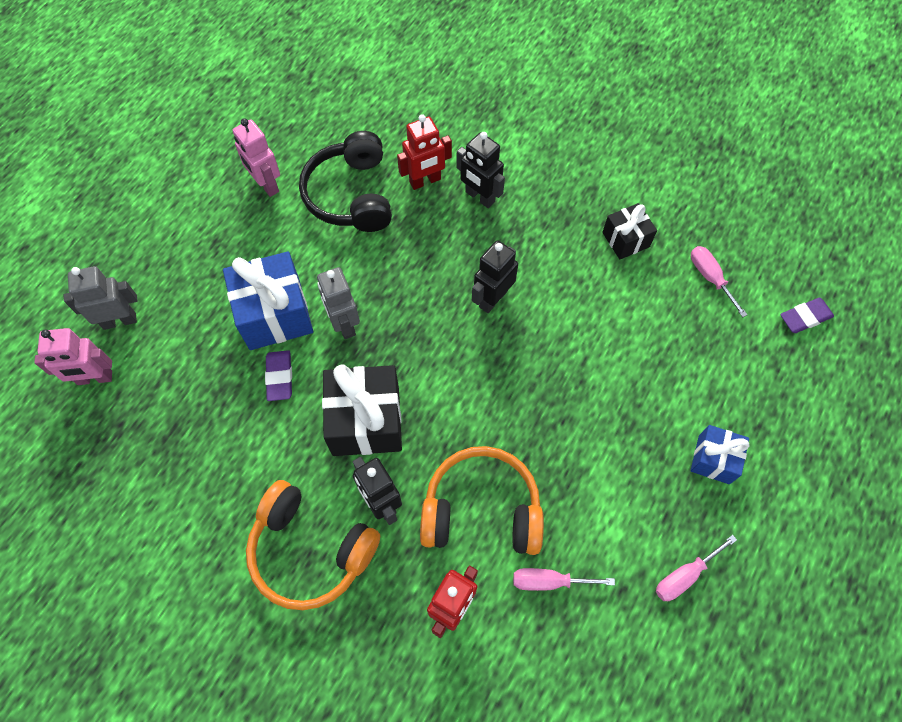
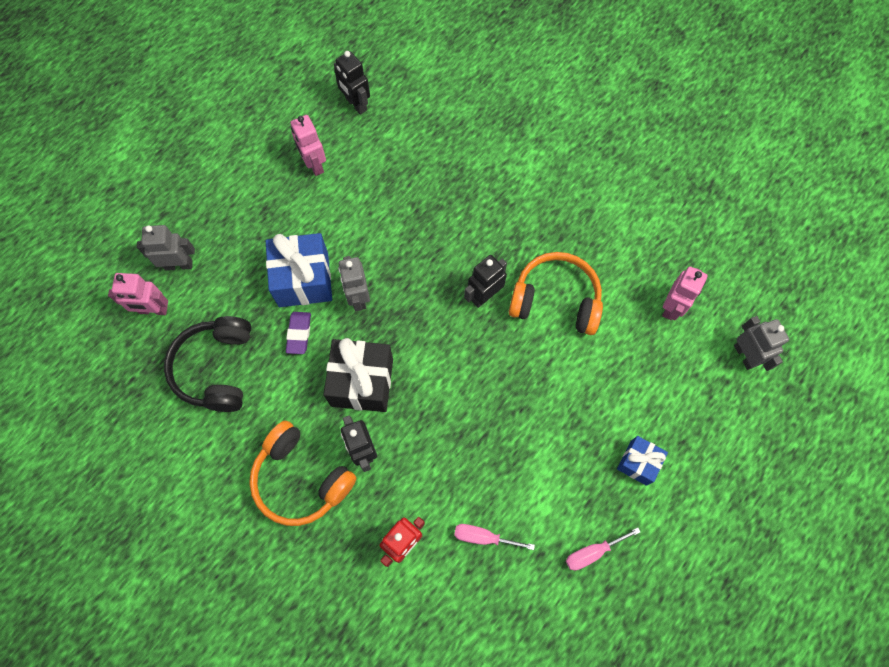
camera: 10 degrees right, 5 degrees up
black headphones [299,131,392,232] -> black headphones moved to [164,316,251,412]
red robot [397,114,452,190] -> none
orange headphones [420,446,544,555] -> orange headphones moved to [509,252,603,335]
black robot [456,132,505,208] -> black robot moved to [334,51,370,115]
black gift [602,203,657,259] -> none
pink screwdriver [691,246,747,317] -> pink robot [662,266,708,321]
purple eraser [780,298,834,333] -> grey robot [734,316,789,371]

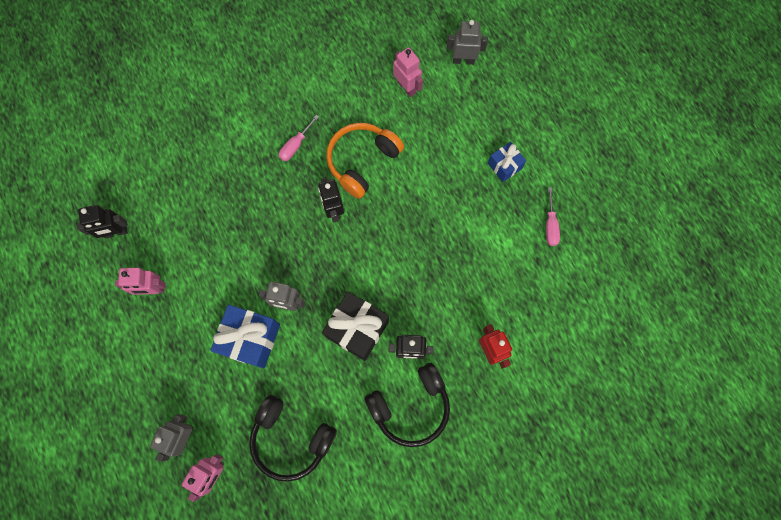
camera: 65 degrees left, 5 degrees up
orange headphones [249,421,357,526] -> black headphones [364,363,450,447]
purple eraser [286,312,311,354] -> none
pink screwdriver [454,524,535,550] -> pink screwdriver moved to [279,115,319,161]

